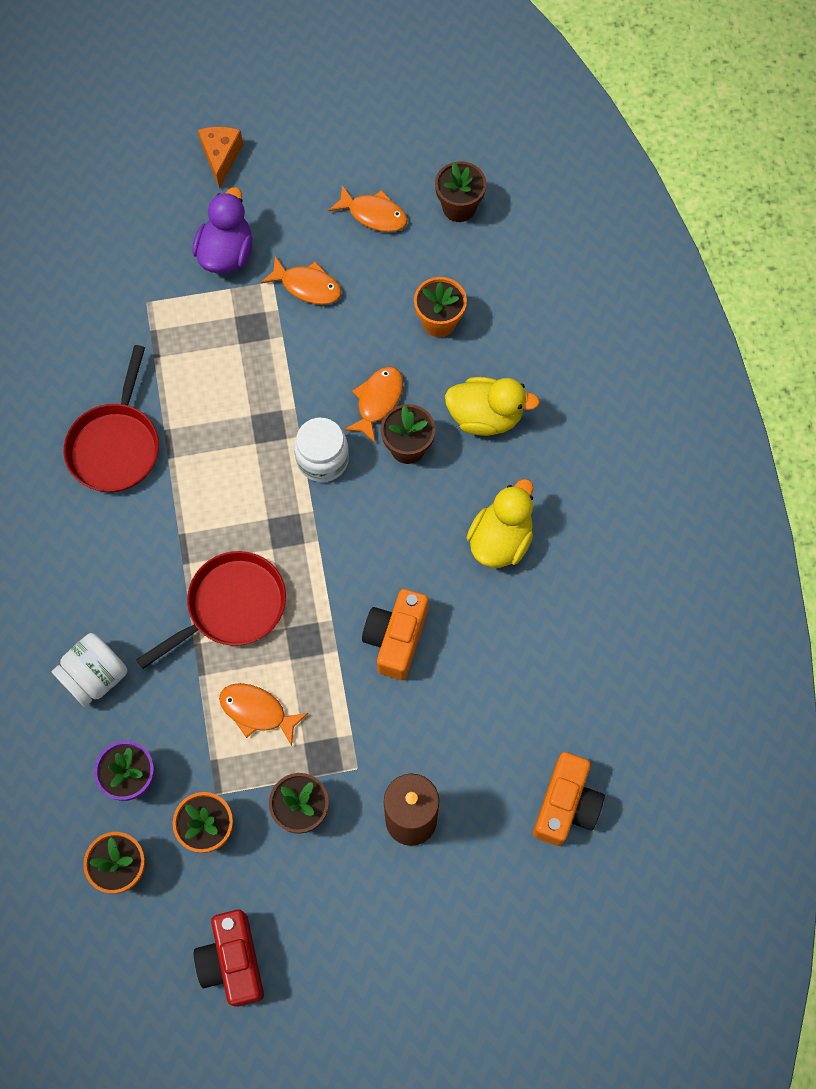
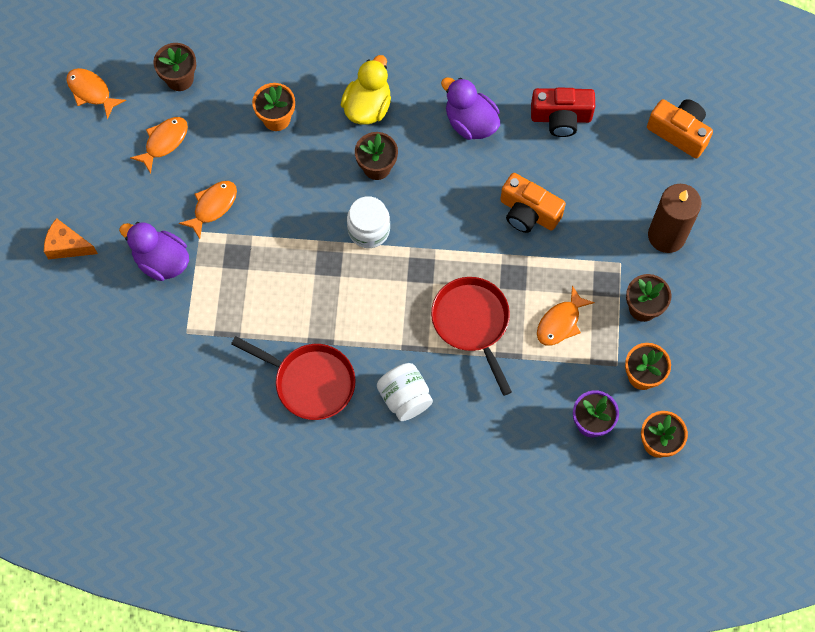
camera: 75 degrees left, 0 degrees up
white jar [52,633,127,707] -> white jar moved to [377,363,433,421]
red camera [194,910,264,1007] -> red camera moved to [531,88,595,137]
orange fish [344,367,403,443] -> orange fish moved to [66,68,126,119]
yellow duck [467,479,534,568] -> purple duck [441,77,500,140]

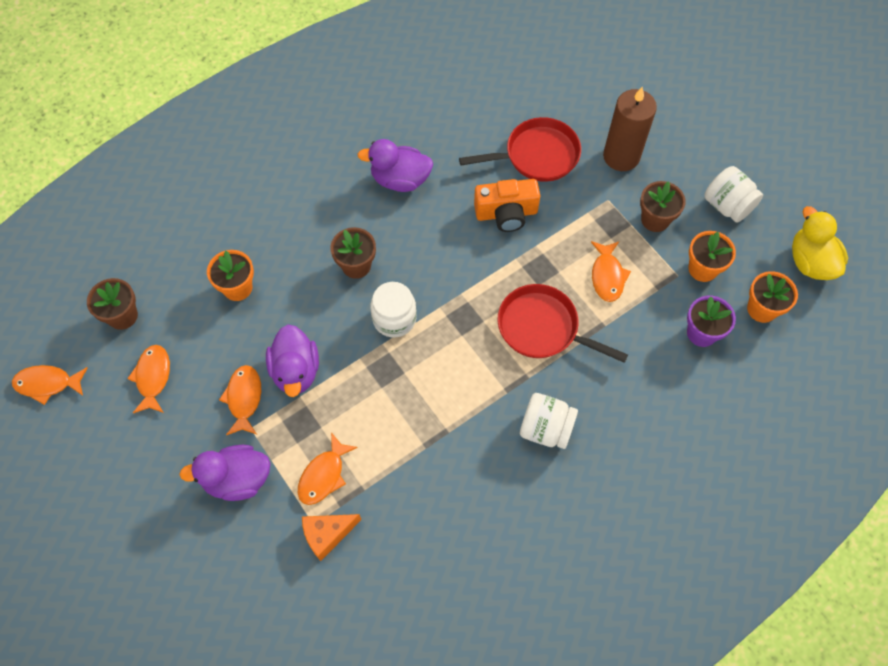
camera: 40 degrees left, 5 degrees down
orange cheese [44,218,98,259] -> orange cheese moved to [302,514,361,561]
red pan [231,336,356,420] -> red pan moved to [459,117,581,182]
yellow duck [341,55,391,125] -> yellow duck moved to [792,206,848,280]
red camera [531,88,595,137] -> none
orange camera [647,99,713,158] -> none
none -> purple duck [266,324,319,397]
none -> orange fish [298,432,358,505]
none -> white jar [705,166,763,223]

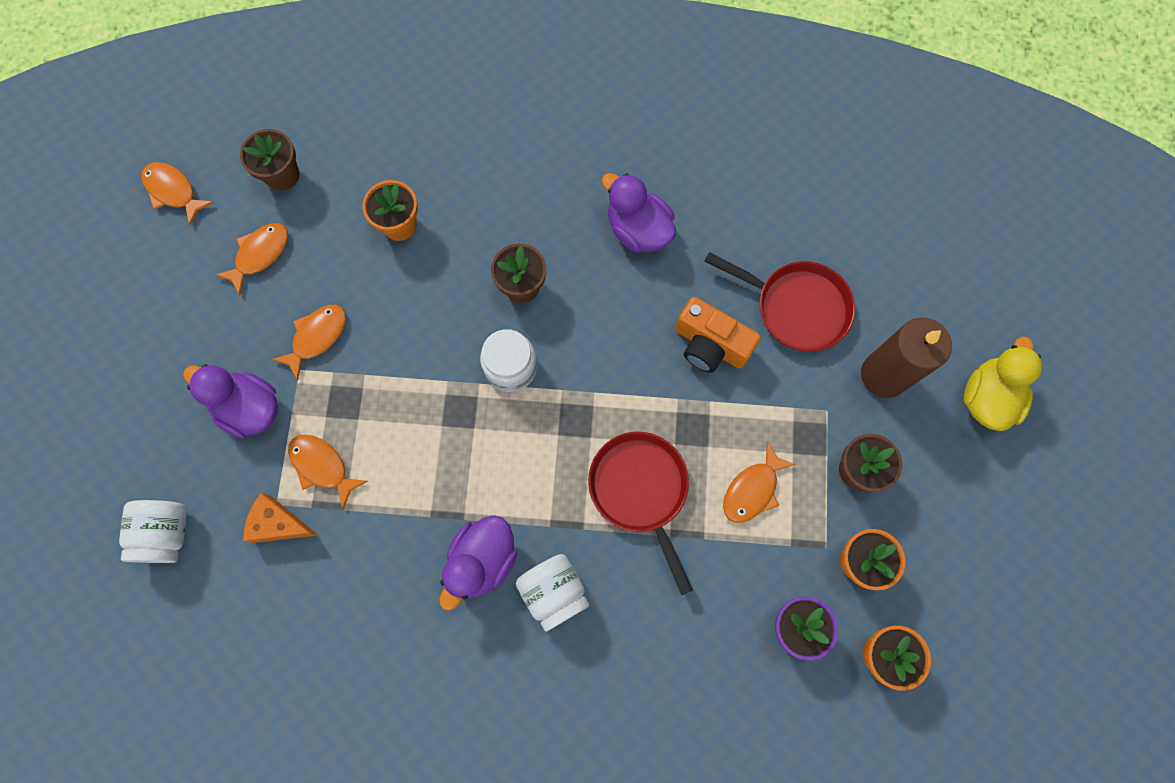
camera: 40 degrees right, 10 degrees up
purple duck [266,324,319,397] -> purple duck moved to [439,515,517,611]
orange fish [298,432,358,505] -> orange fish turned 60 degrees clockwise [288,435,368,509]
white jar [705,166,763,223] -> white jar moved to [119,500,187,563]
yellow duck [792,206,848,280] -> yellow duck moved to [964,336,1042,431]

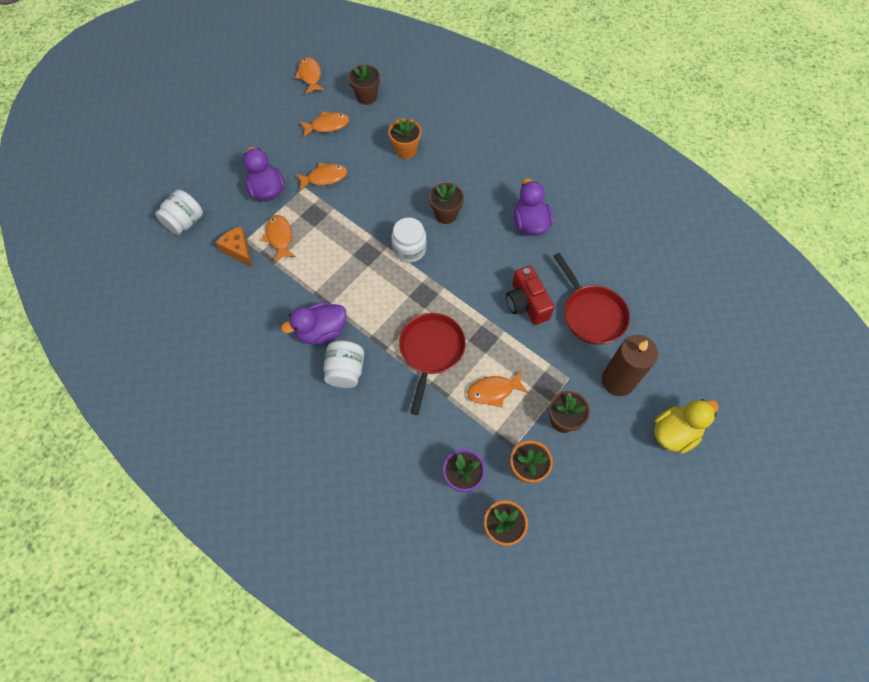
camera: 35 degrees right, 10 degrees down
orange camera [676,297,761,373] -> red camera [506,265,555,325]

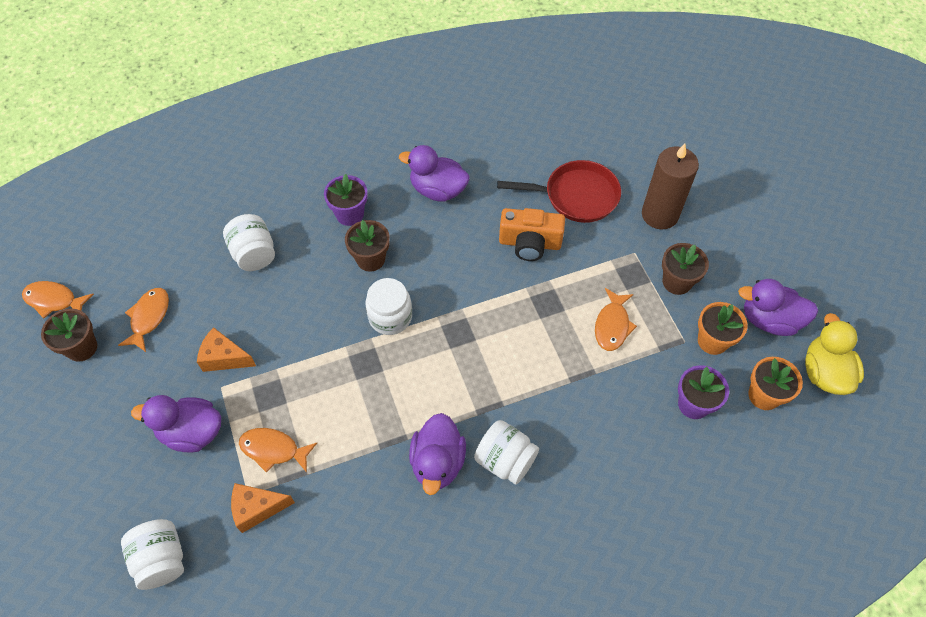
camera: 60 degrees left, 5 degrees down
orange fish [295,163,347,191] -> orange cheese [197,327,256,372]
brown flower pot [348,64,380,105] -> brown flower pot moved to [41,309,97,362]
orange flower pot [388,118,421,159] -> white jar [223,214,275,271]
red pan [399,313,466,415] -> none
red camera [506,265,555,325] -> orange camera [499,208,565,261]
yellow duck [654,399,719,454] -> yellow duck moved to [805,313,864,395]
none -> purple flower pot [324,174,368,226]
none -> purple duck [738,279,818,336]

